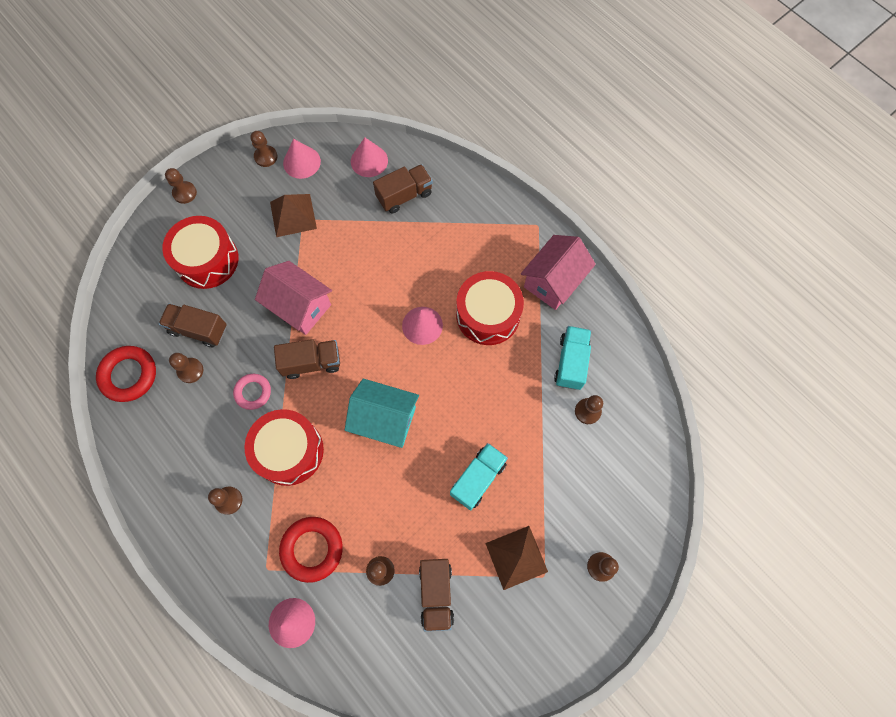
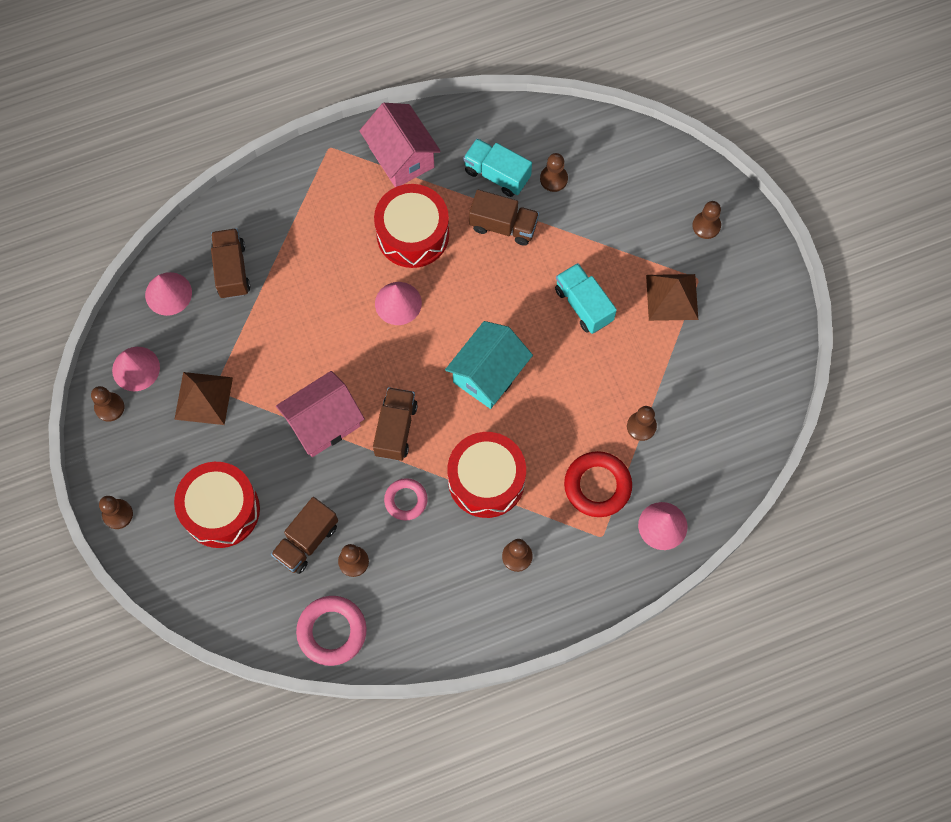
camera: 70 degrees left, 0 degrees up
red ring [96,346,156,402] -> pink ring [296,596,367,666]
brown truck [419,559,454,632] -> brown truck moved to [469,190,539,246]

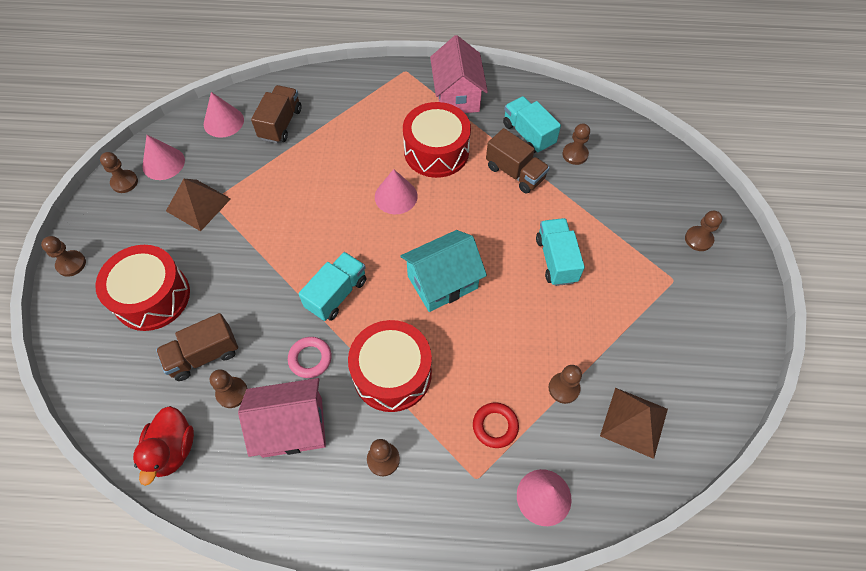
camera: 25 degrees right, 10 degrees down
pink house [276,371,365,457] -> pink house moved to [238,378,326,458]
pink ring [296,596,367,666] -> red duck [133,406,194,486]
brown truck [373,387,418,461] -> turquoise truck [298,252,367,321]
red ring [564,451,632,517] -> red ring [473,402,519,448], size x0.64
brown pyramid [646,274,698,321] -> brown pyramid moved to [600,388,668,459]

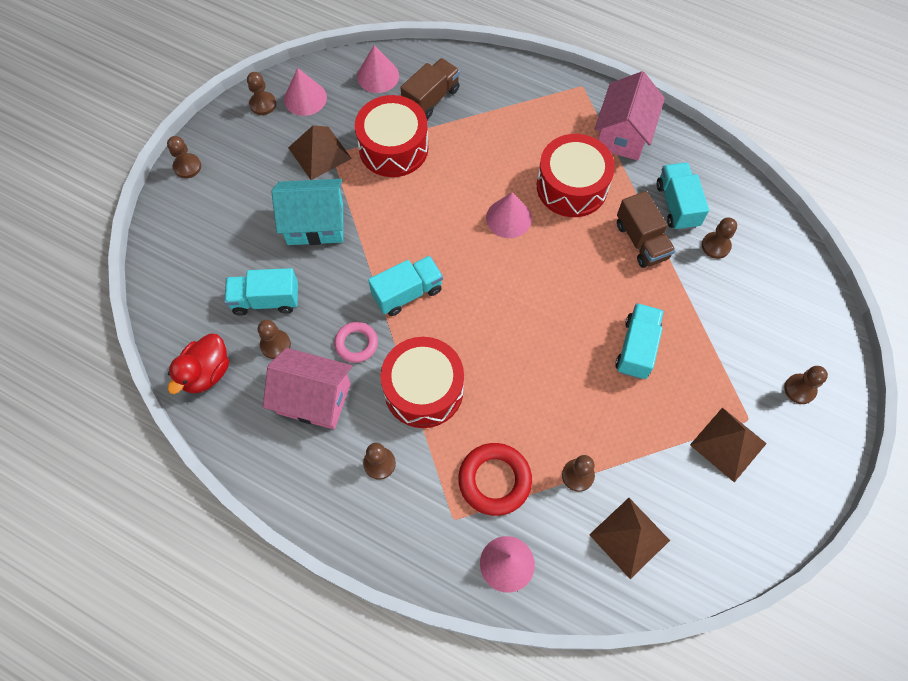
camera: 25 degrees right, 5 degrees up
red drum [95,245,190,331] -> red drum moved to [355,95,429,177]
brown truck [156,313,238,381] -> turquoise truck [224,268,298,315]
turquoise house [400,230,487,312] -> turquoise house moved to [271,179,343,245]
red ring [473,402,519,448] -> red ring [458,443,532,516], size x1.57
none -> brown pyramid [690,407,767,482]

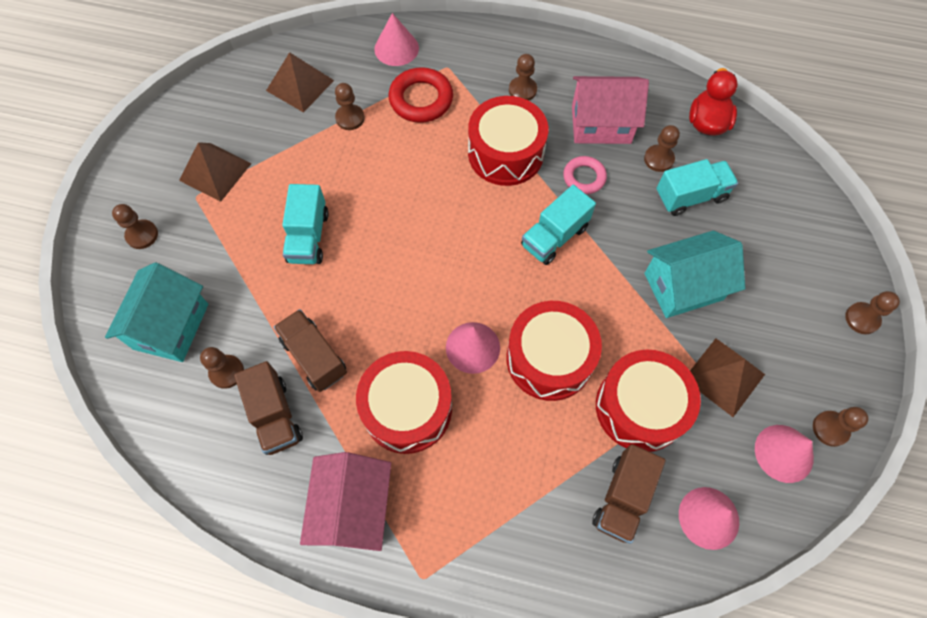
camera: 165 degrees right, 0 degrees up
turquoise truck [657,162,709,231] -> brown truck [234,361,303,455]
none -> turquoise house [105,262,208,362]
none -> red drum [507,301,602,401]

